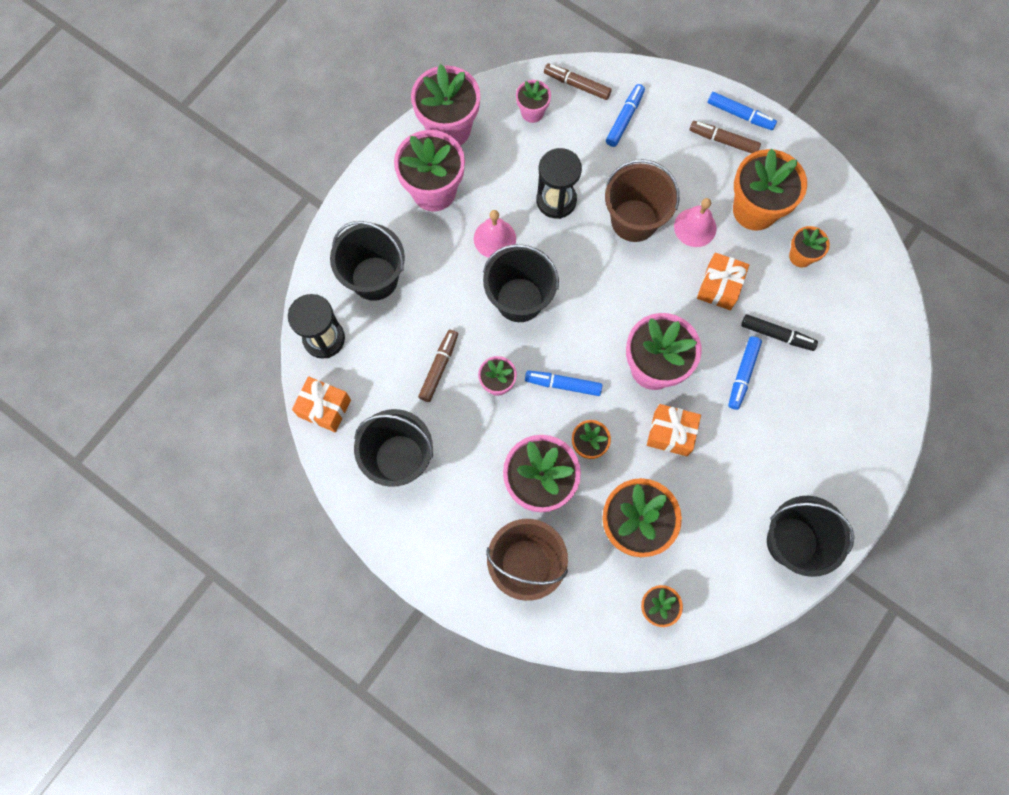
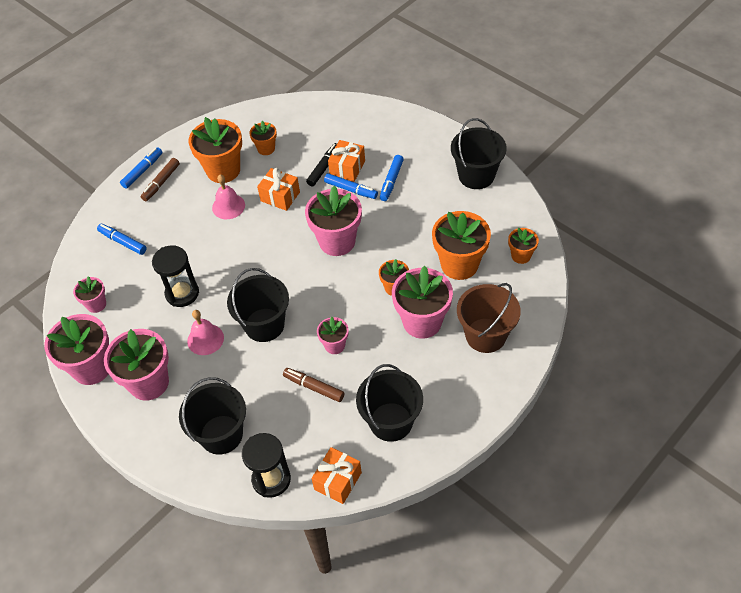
camera: 80 degrees left, 20 degrees down
blue marker [525,370,602,396] -> blue marker moved to [380,155,404,201]
brown marker [544,63,612,100] -> none
brown bucket [605,159,679,242] -> none
orange gift [647,404,701,456] -> orange gift moved to [328,140,365,182]

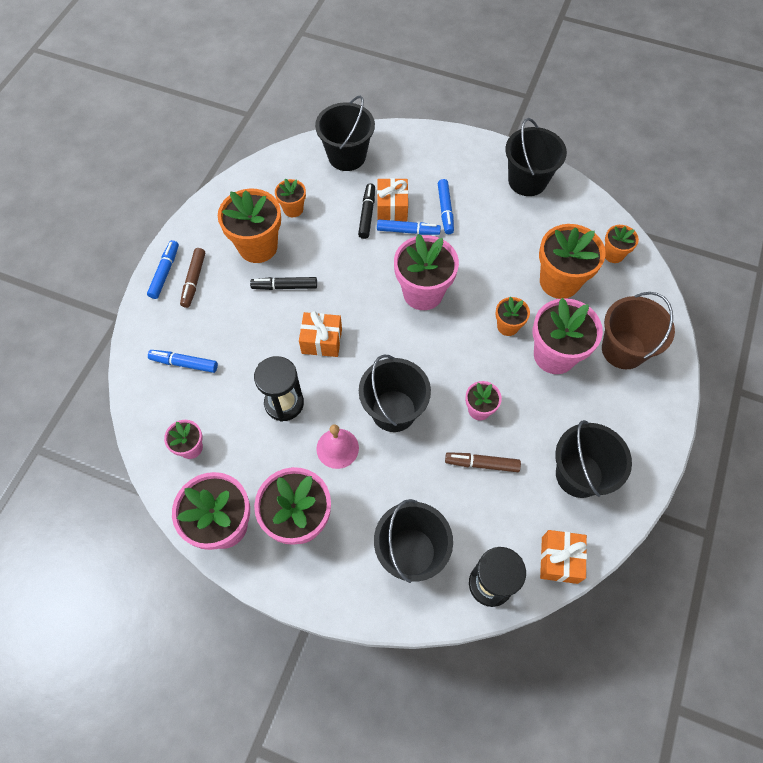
camera: 25 degrees left, 10 degrees up
pink bell [212,174,245,219] -> black marker [250,277,317,290]
orange gift [257,168,300,211] -> orange gift moved to [299,311,342,357]
none -> black bucket [315,96,375,171]

